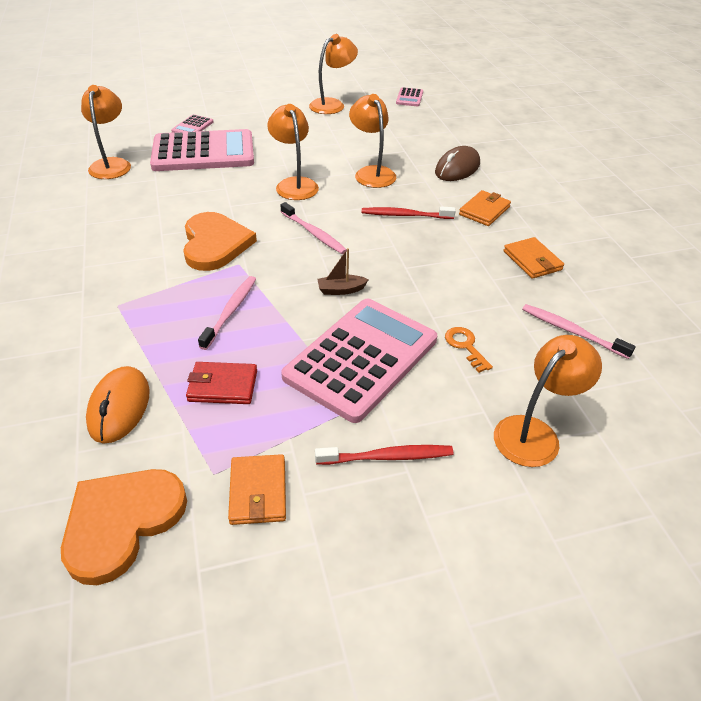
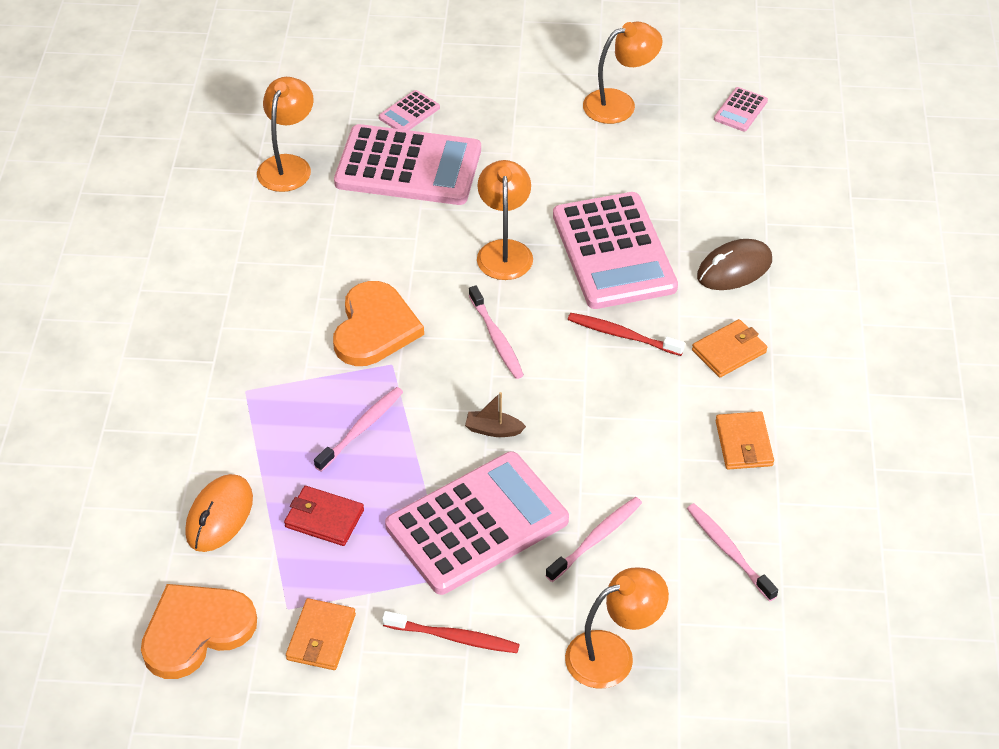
camera: 20 degrees right, 5 degrees up
orange lamp [349,94,396,188] -> pink calculator [553,192,678,309]
orange key [445,327,493,373] -> pink toothbrush [545,497,642,582]

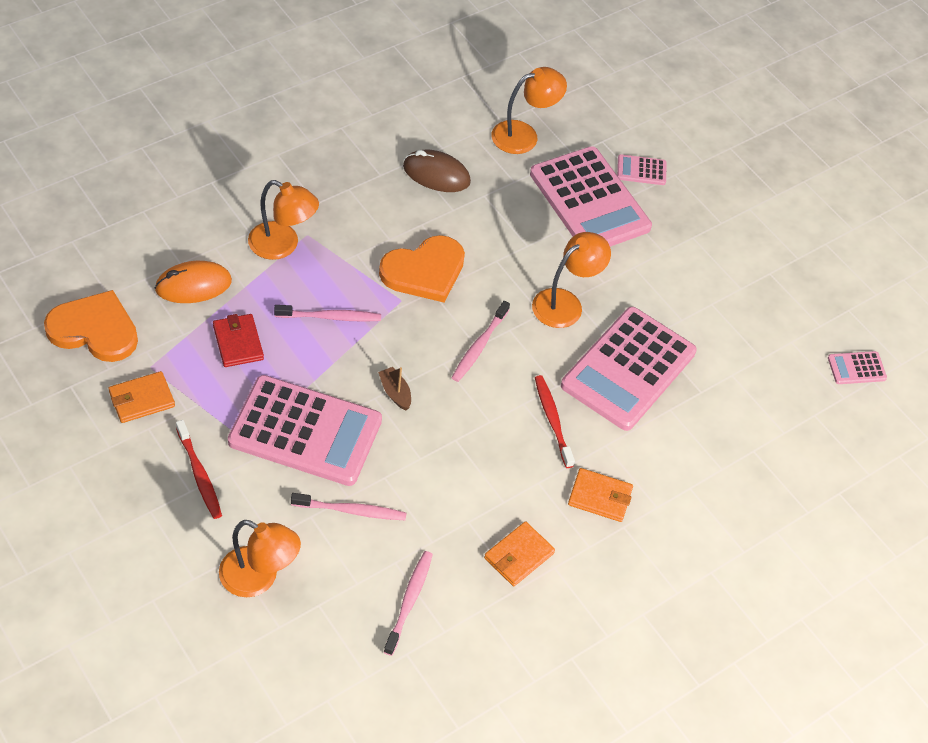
camera: 45 degrees right, 5 degrees up
orange lamp [583,22,663,124] -> orange lamp moved to [248,180,319,260]
brown mouse [697,239,772,290] -> brown mouse moved to [403,150,471,192]

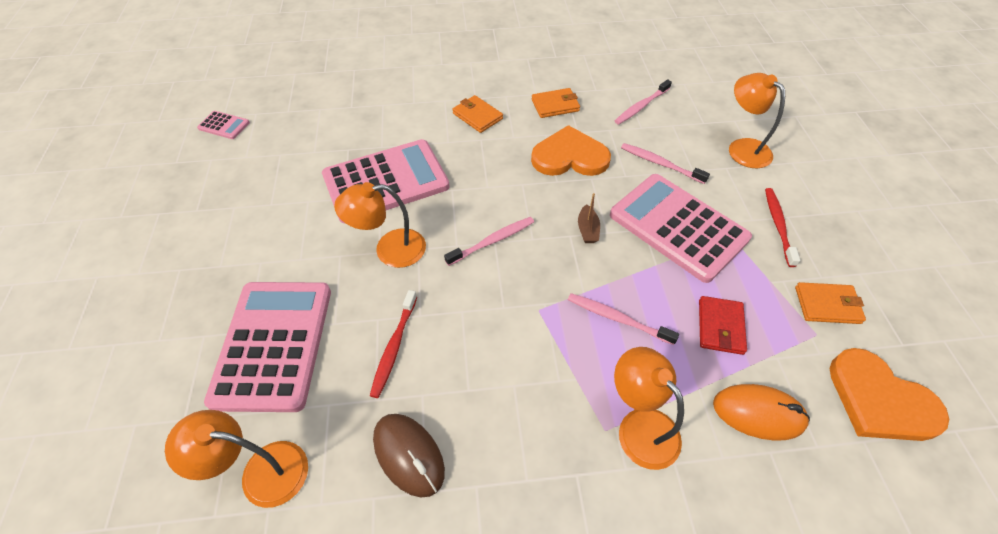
camera: 145 degrees left, 0 degrees up
orange heart [379,235,465,302] -> orange heart moved to [531,125,611,176]
red toothbrush [535,375,575,468] -> red toothbrush moved to [370,290,417,398]
pink calculator [617,154,666,185] -> none

